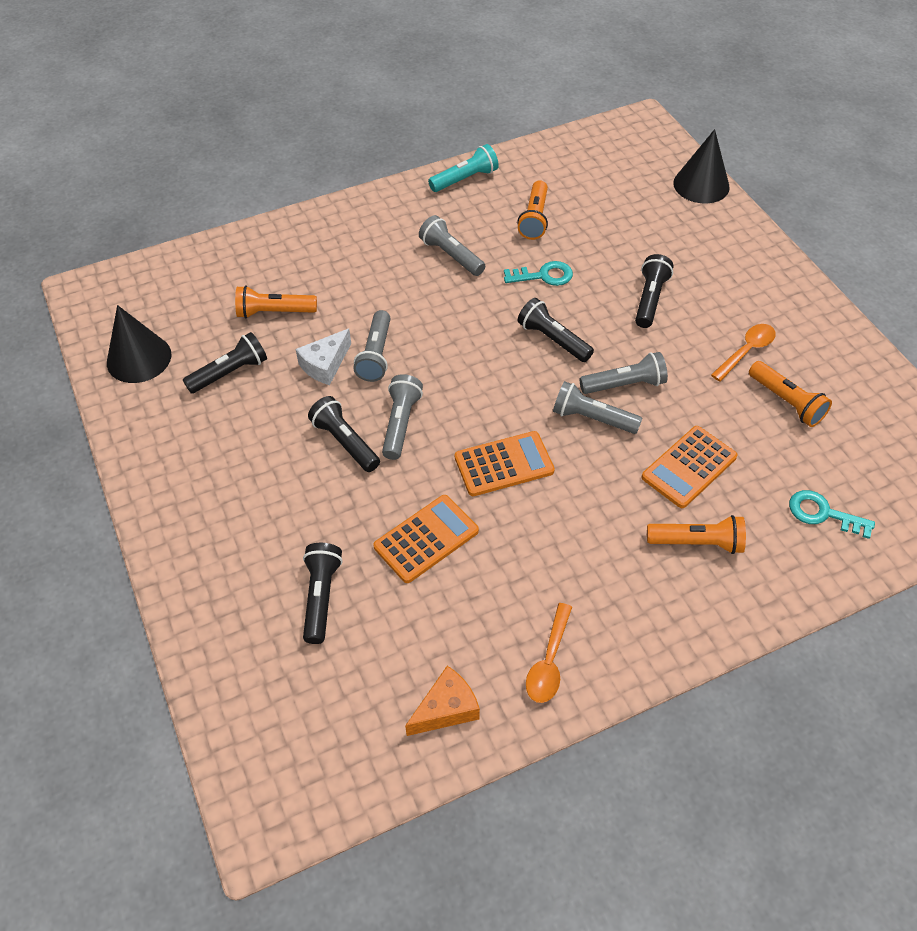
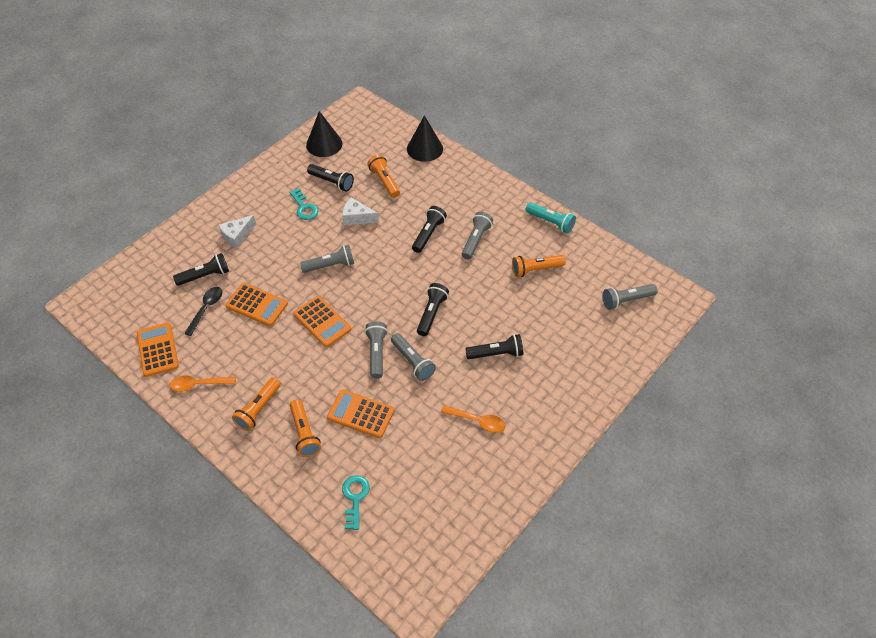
camera: 65 degrees right, 0 degrees up
black flashlight [308,396,380,472] -> black flashlight moved to [412,206,447,253]
grey flashlight [353,310,390,382] -> grey flashlight moved to [603,284,658,310]
orange cheese [405,666,480,736] -> orange calculator [137,322,179,377]
turquoise key [504,261,573,286] -> turquoise key moved to [289,188,318,220]
black cone [673,129,730,204] -> black cone moved to [407,115,443,162]
orange flashlight [749,361,832,427] -> orange flashlight moved to [232,377,281,431]
none -> black spoon [184,287,222,336]
none -> white cheese [219,215,256,248]

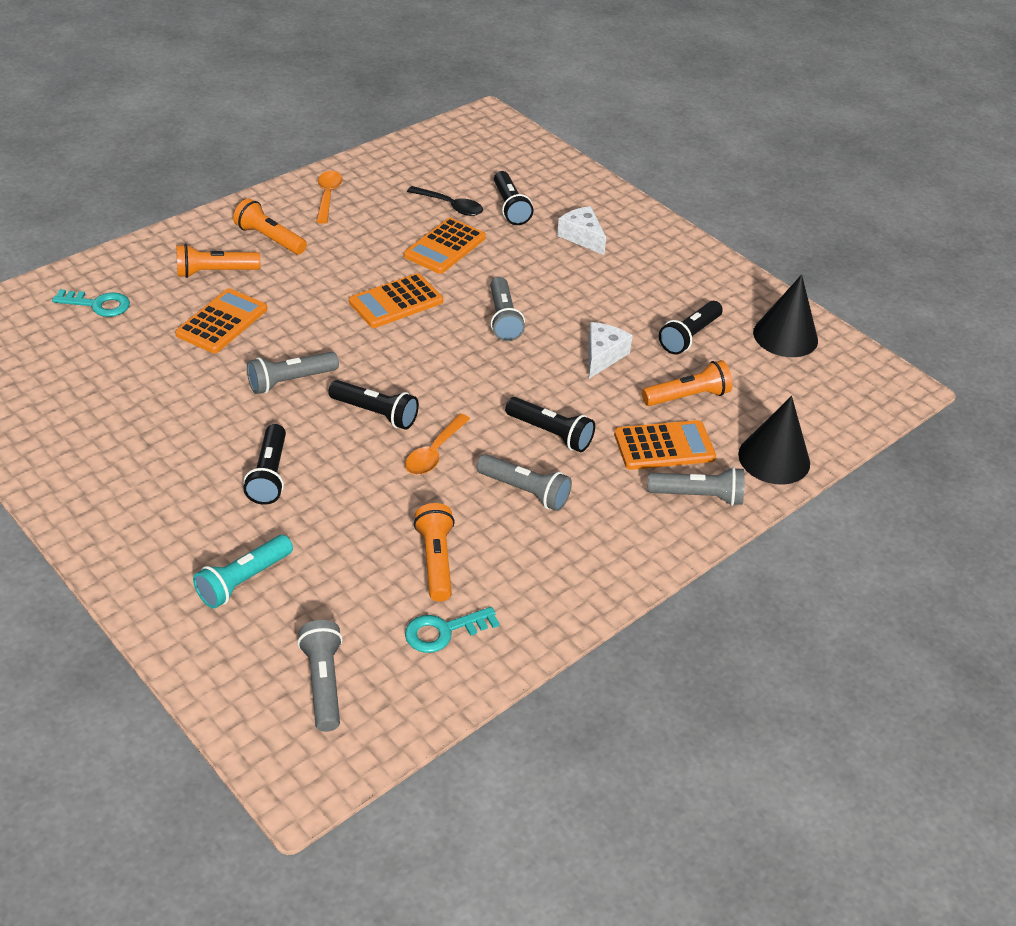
camera: 95 degrees right, 10 degrees down
orange calculator [137,322,179,377] -> orange calculator moved to [614,420,716,470]
turquoise key [289,188,318,220] -> turquoise key moved to [405,607,500,653]
grey flashlight [365,321,388,379] -> grey flashlight moved to [648,467,745,506]
orange spoon [441,405,506,433] -> orange spoon moved to [405,414,470,475]
turquoise flashlight [526,202,576,233] -> turquoise flashlight moved to [193,535,293,609]

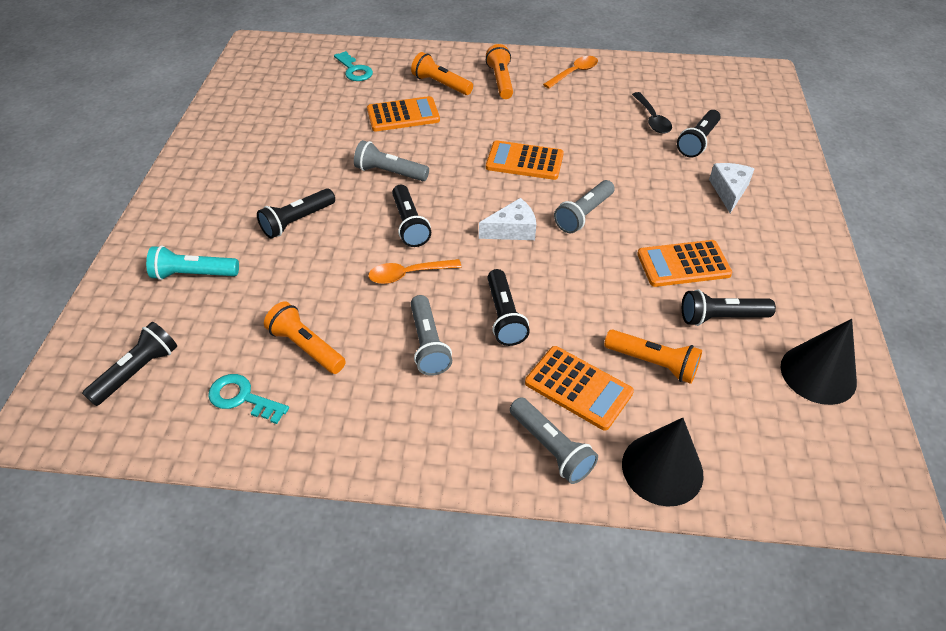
camera: 50 degrees right, 5 degrees up
grey flashlight [297,620,343,732] -> black flashlight [82,322,177,406]
orange calculator [404,218,486,274] -> orange calculator moved to [637,240,732,287]
orange flashlight [414,503,455,602] -> orange flashlight turned 90 degrees counterclockwise [264,301,346,374]
white cheese [588,322,633,379] -> white cheese moved to [479,198,536,240]

